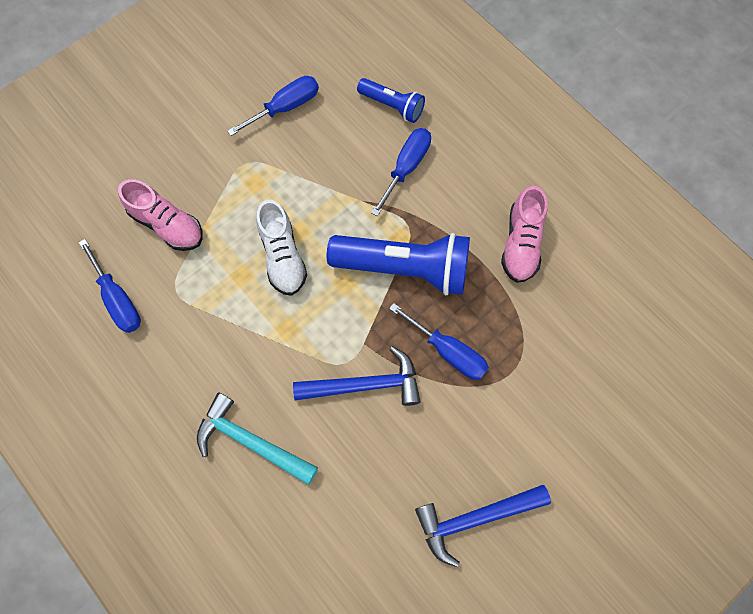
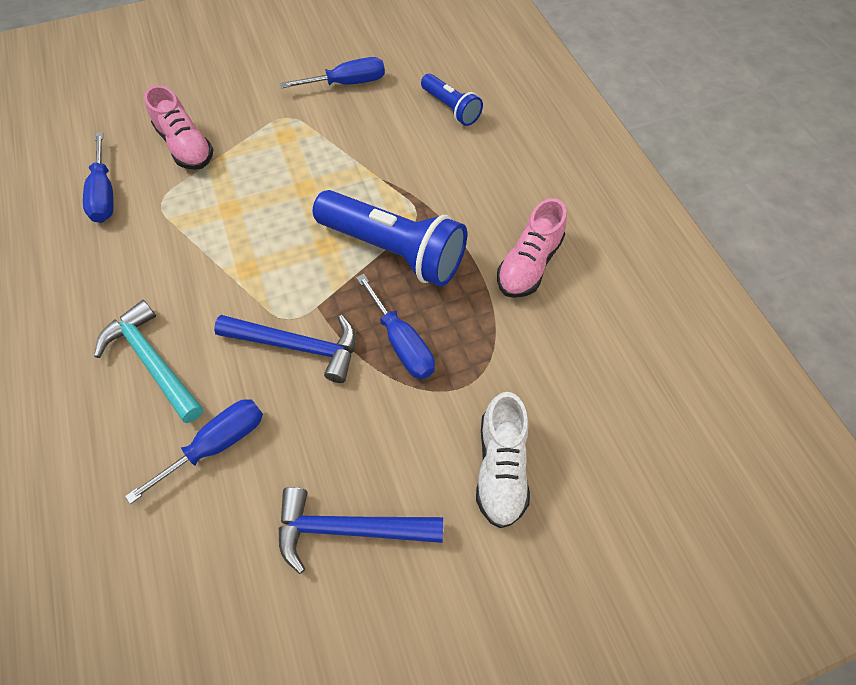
camera: 20 degrees right, 10 degrees down
white shoe [256,200,307,296] -> white shoe moved to [476,392,530,528]
blue screwdriver [371,128,431,216] -> blue screwdriver moved to [125,399,263,504]

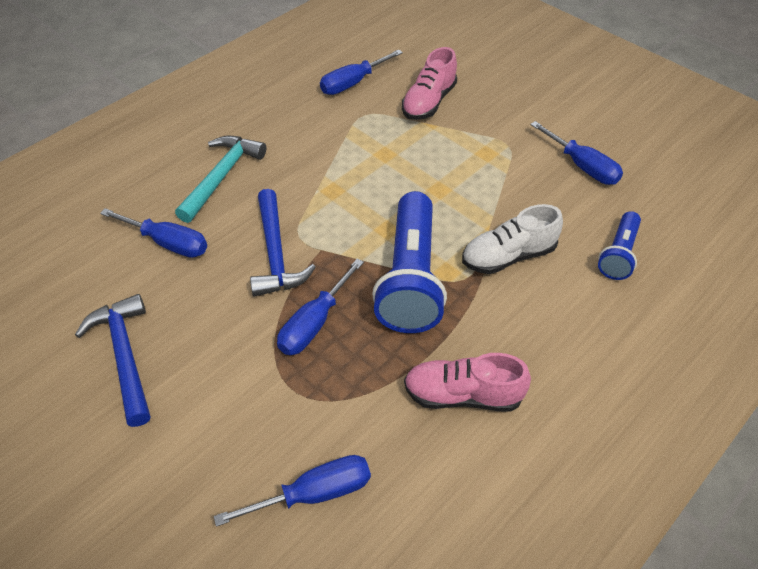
camera: 65 degrees right, 10 degrees down
white shoe [476,392,530,528] -> white shoe moved to [462,204,563,274]
none -> blue screwdriver [214,455,371,527]

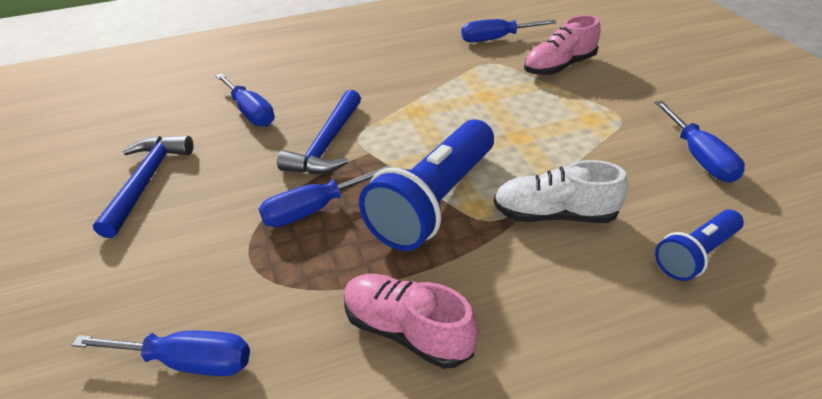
camera: 30 degrees right, 10 degrees down
turquoise hammer [175,136,266,223] -> none

